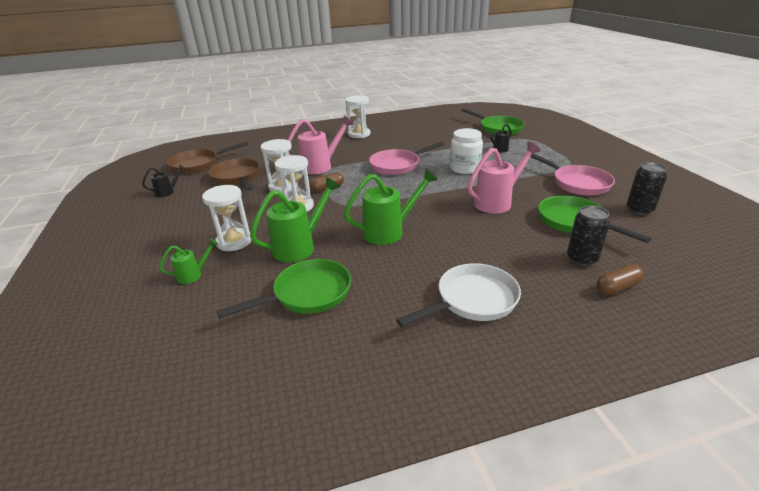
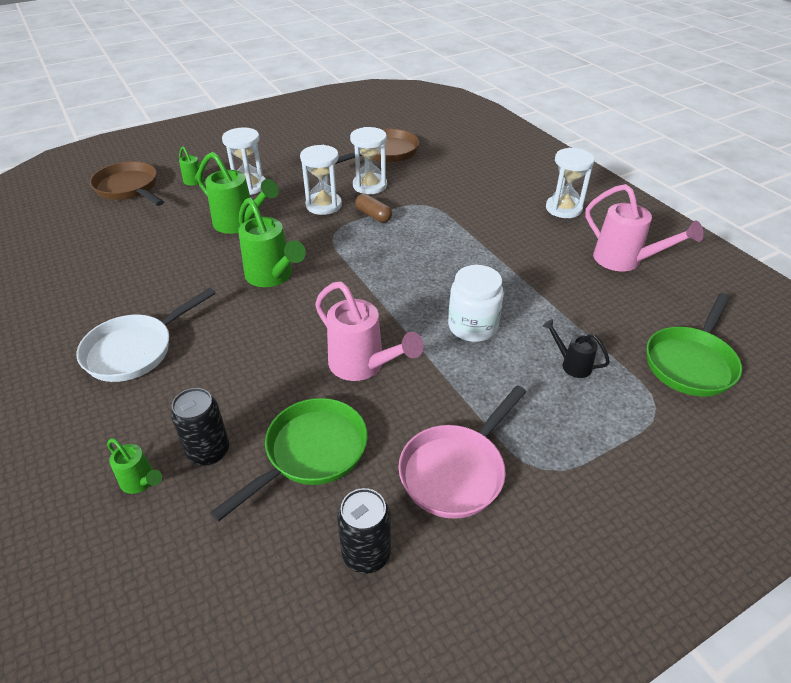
camera: 75 degrees right, 10 degrees up
black watering can [142,164,186,197] -> none
brown pan [167,142,249,174] -> brown pan moved to [90,161,164,206]
green pan [217,259,351,318] -> none
pink watering can [288,116,354,174] -> pink watering can moved to [585,184,703,271]
pink pan [369,142,445,175] -> none
white pan [396,263,521,327] -> white pan turned 90 degrees clockwise [76,288,216,382]
brown capsule [597,264,644,295] -> green watering can [107,438,162,494]

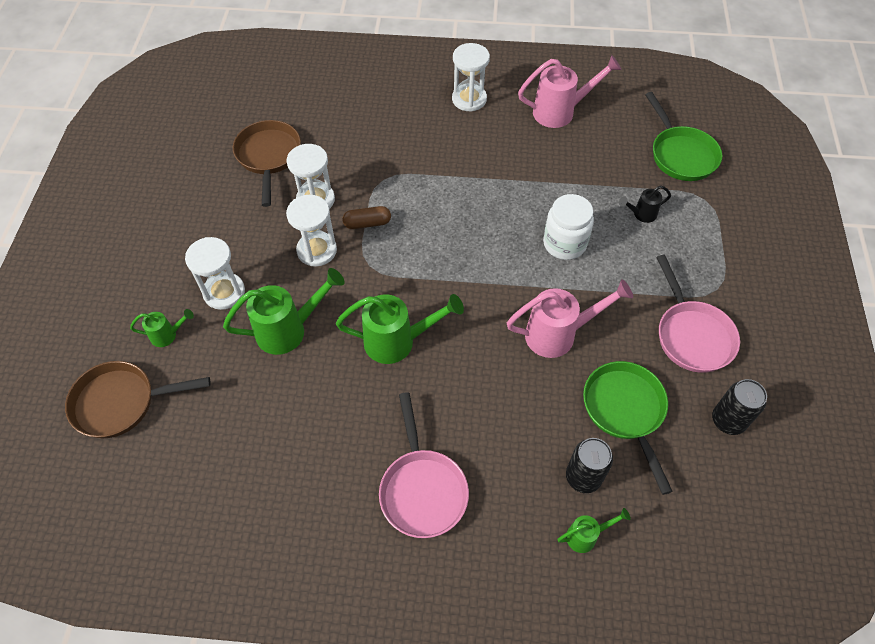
camera: 55 degrees left, 15 degrees up
white pan [76,288,216,382] -> pink pan [379,392,469,538]

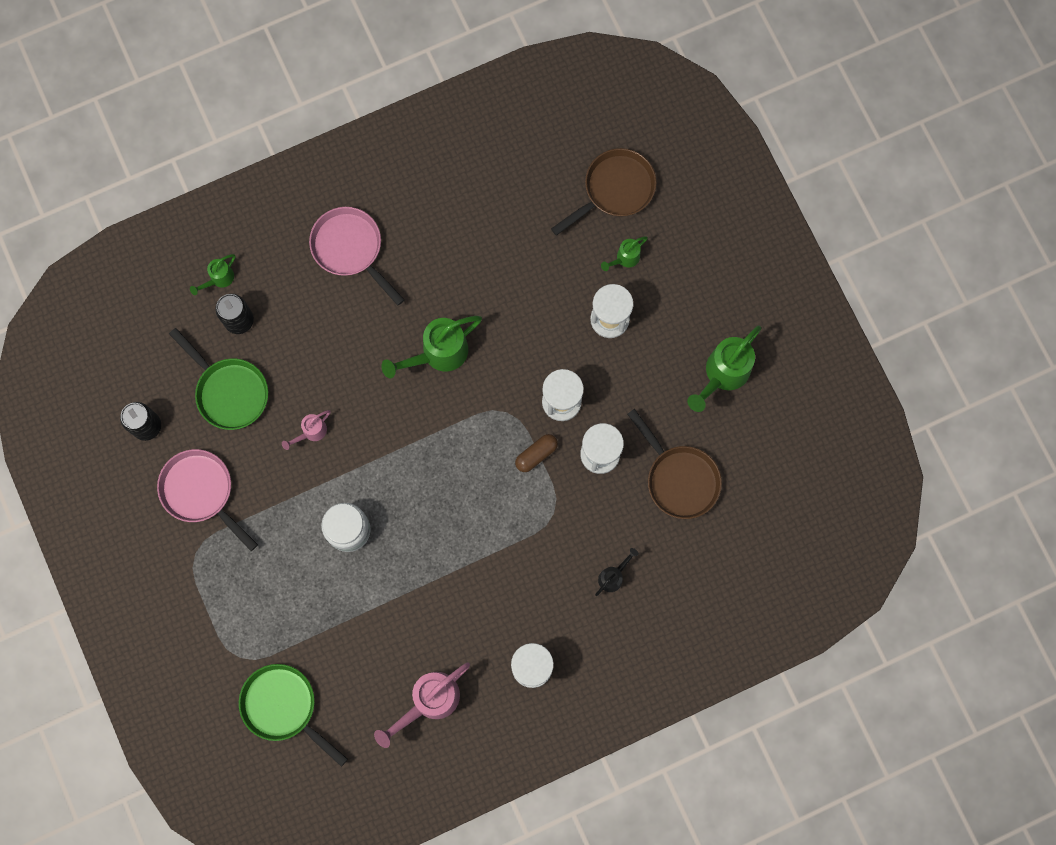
camera: 150 degrees right, 20 degrees up
green watering can [223,268,345,355] -> green watering can moved to [687,326,761,412]
pink watering can [507,279,633,358] -> pink watering can [282,410,331,450], size x0.52
black watering can [619,185,671,223] -> black watering can moved to [595,548,639,596]

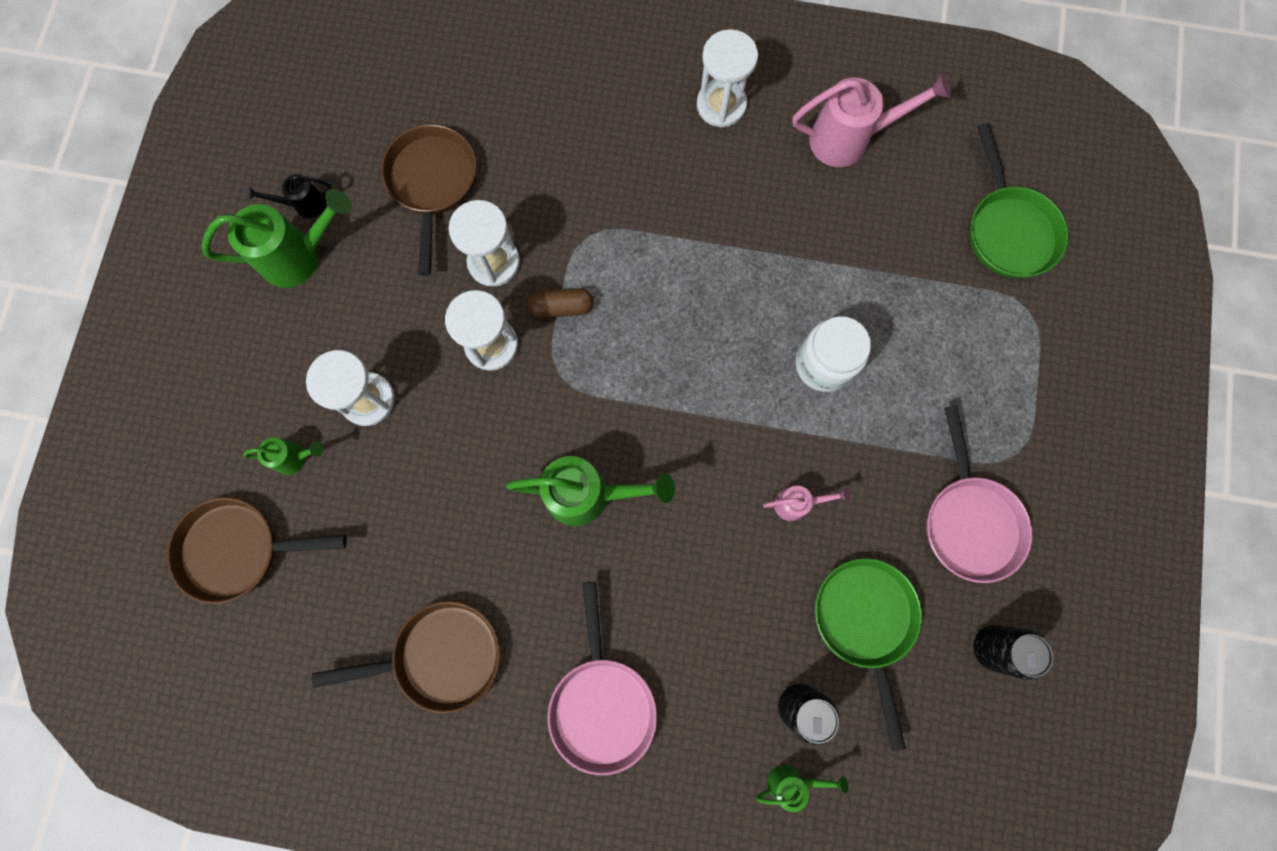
camera: 145 degrees left, 0 degrees up
black watering can [595,548,639,596] -> black watering can moved to [247,174,331,218]
none -> brown pan [312,601,500,713]

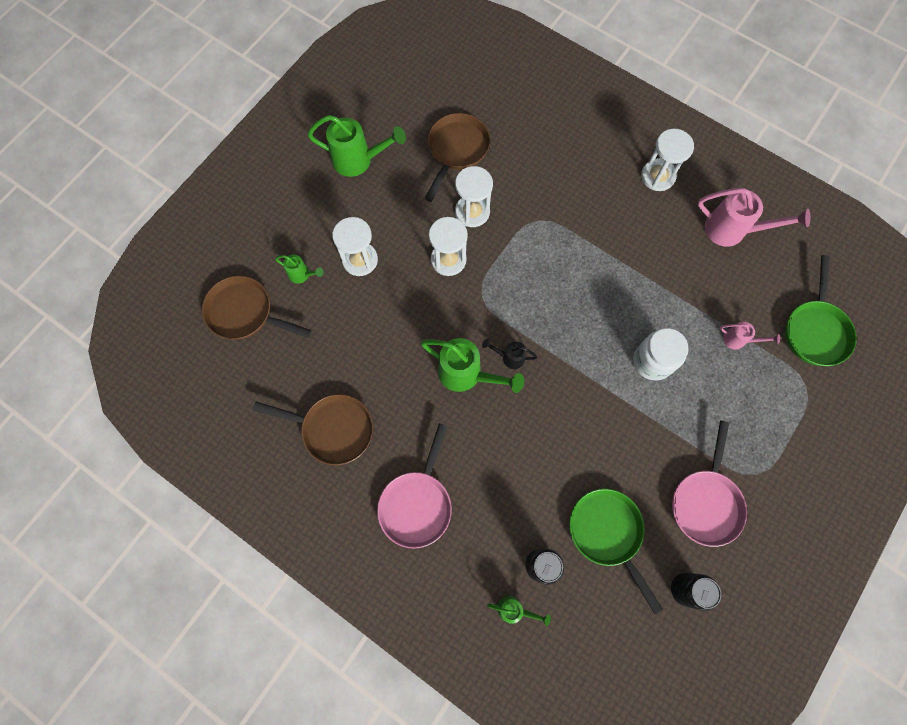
camera: 25 degrees right, 5 degrees down
black watering can [247,174,331,218] -> black watering can moved to [482,339,538,369]
brown capsule [527,289,594,318] -> none
pink watering can [763,486,850,521] -> pink watering can moved to [720,322,780,350]
green pan [815,558,922,751] -> green pan turned 45 degrees counterclockwise [569,489,663,614]

